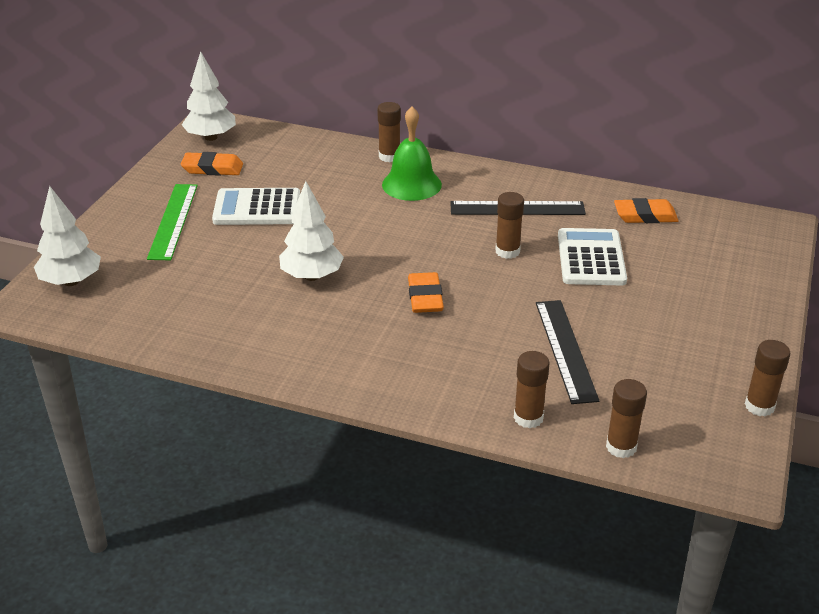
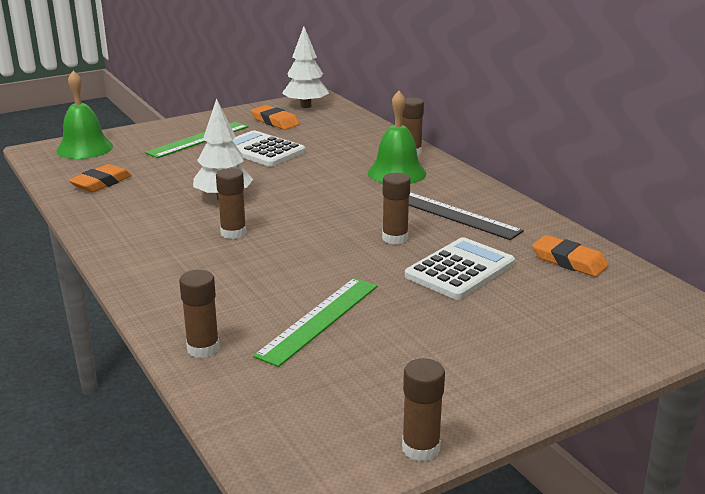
camera: 40 degrees right, 10 degrees down
white tree [34,186,101,286] -> green bell [56,70,113,159]
orange eraser [408,272,444,313] -> orange eraser moved to [68,164,132,192]
black ruler [536,300,599,404] -> green ruler [253,278,378,367]
brown glue stick [606,379,647,458] -> brown glue stick moved to [216,168,247,239]

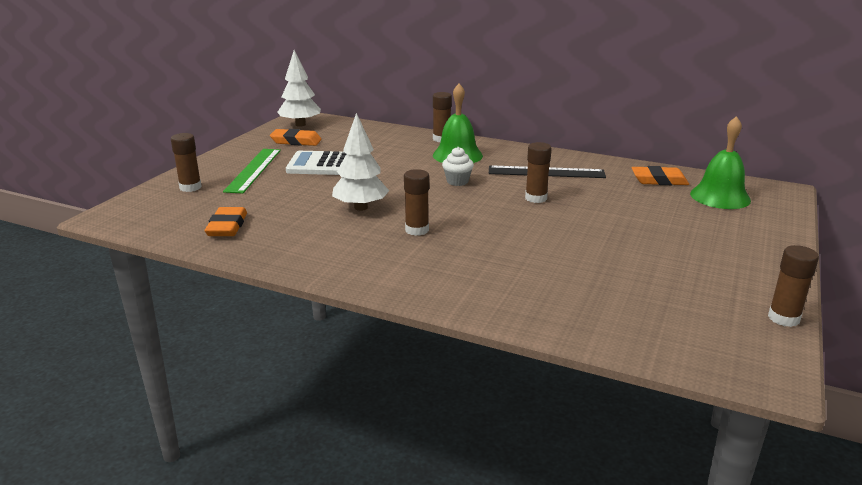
camera: 35 degrees left, 0 degrees up
green bell [56,70,113,159] -> green bell moved to [690,116,751,209]
brown glue stick [179,270,220,358] -> brown glue stick moved to [171,133,202,192]
green ruler [253,278,378,367] -> none
white calculator [405,237,515,300] -> none
none -> white cupcake [442,147,474,186]

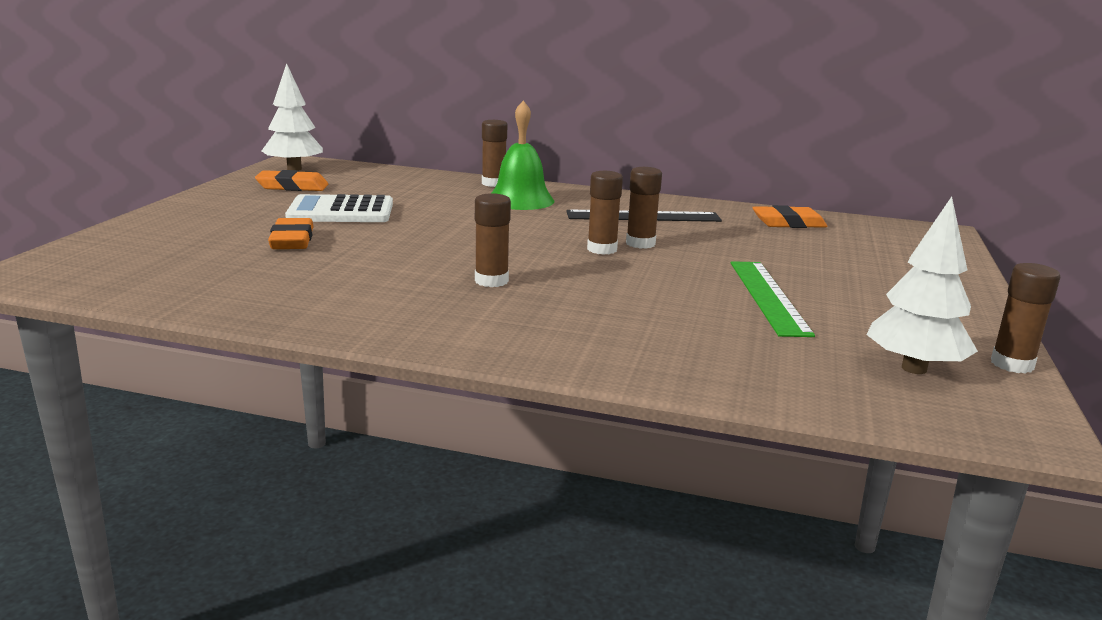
camera: 10 degrees left, 5 degrees down
brown glue stick [171,133,202,192] -> brown glue stick moved to [587,171,623,255]
orange eraser [205,207,247,236] -> orange eraser moved to [268,218,314,249]
green ruler [223,149,281,193] -> green ruler moved to [731,261,815,337]
white tree [332,113,389,211] -> white tree moved to [866,197,978,374]
white cupcake [442,147,474,186] -> none
green bell [690,116,751,209] -> none

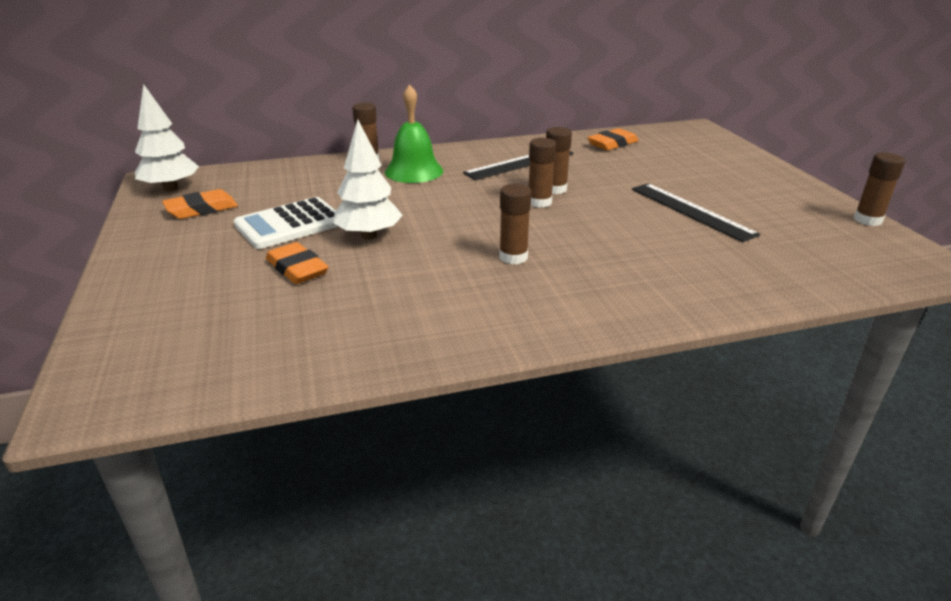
camera: 30 degrees left, 10 degrees up
green ruler [731,261,815,337] -> black ruler [632,183,760,242]
white tree [866,197,978,374] -> white tree moved to [332,119,403,240]

